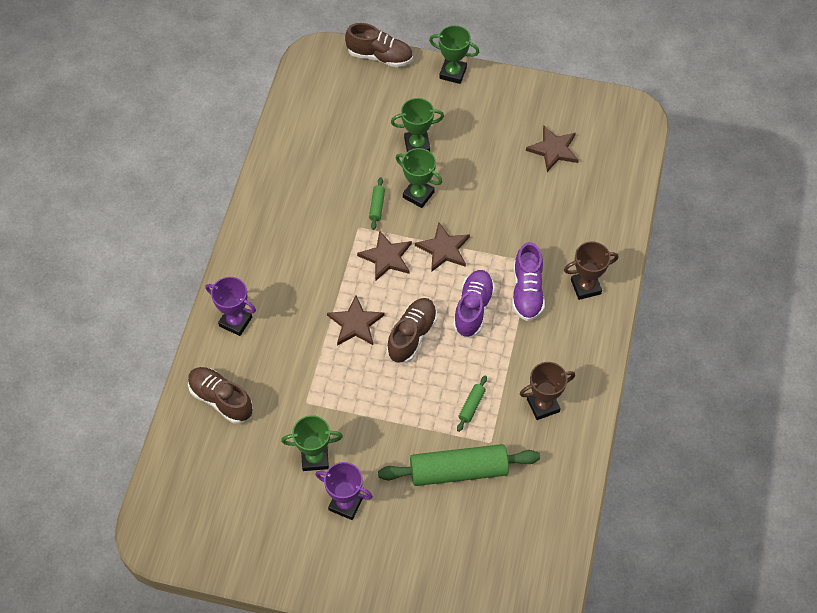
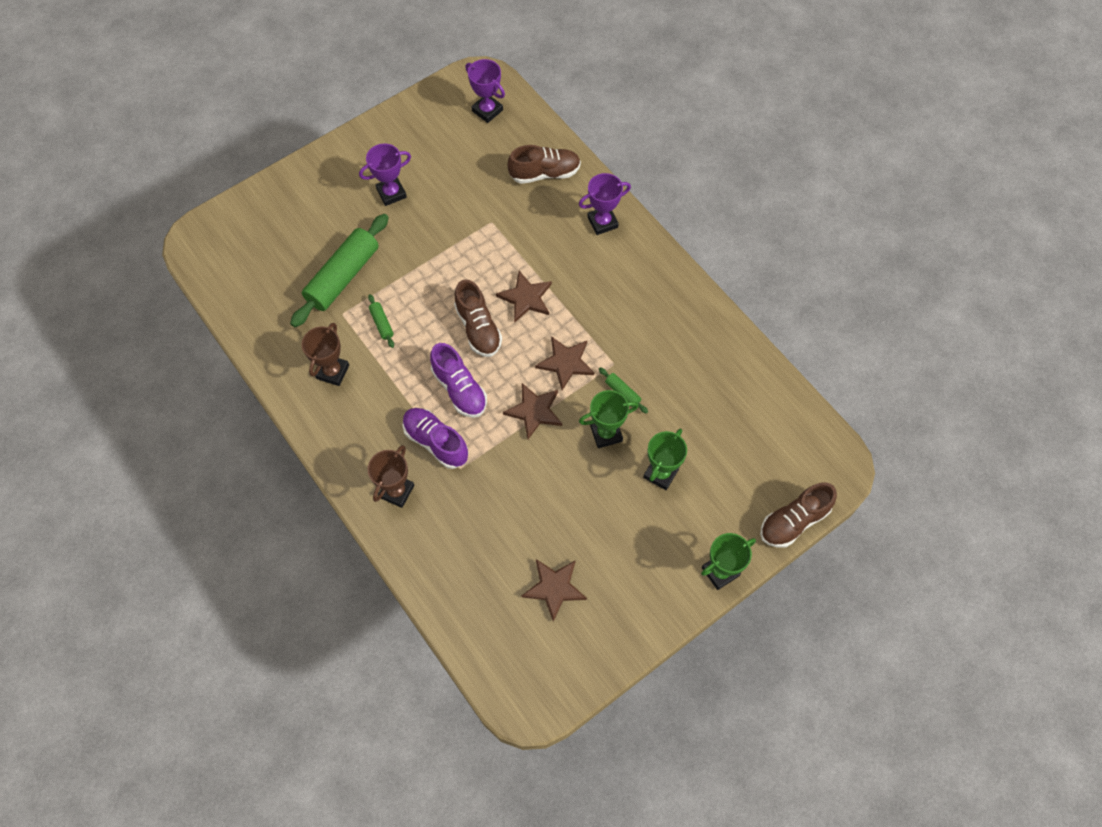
camera: 130 degrees right, 5 degrees up
green trophy [281,415,343,471] -> none
none -> purple trophy [465,59,505,123]

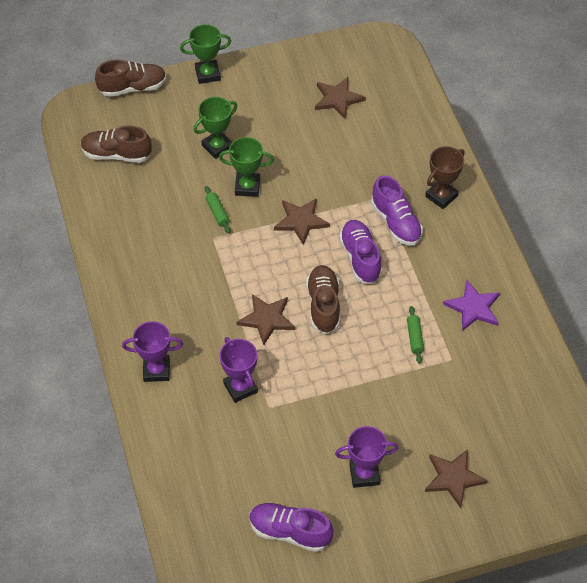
camera: 160 degrees left, 10 degrees down
green rolling pin [290,214,389,327] -> none
brown trophy [302,323,349,386] -> purple star [443,280,500,331]
purple trophy [465,59,505,123] -> purple trophy moved to [220,337,258,403]
brown shoe [508,145,581,184] -> brown shoe moved to [81,126,152,163]
brown star [535,336,594,390] -> brown star moved to [425,449,488,508]
none -> purple shoe [249,503,333,552]

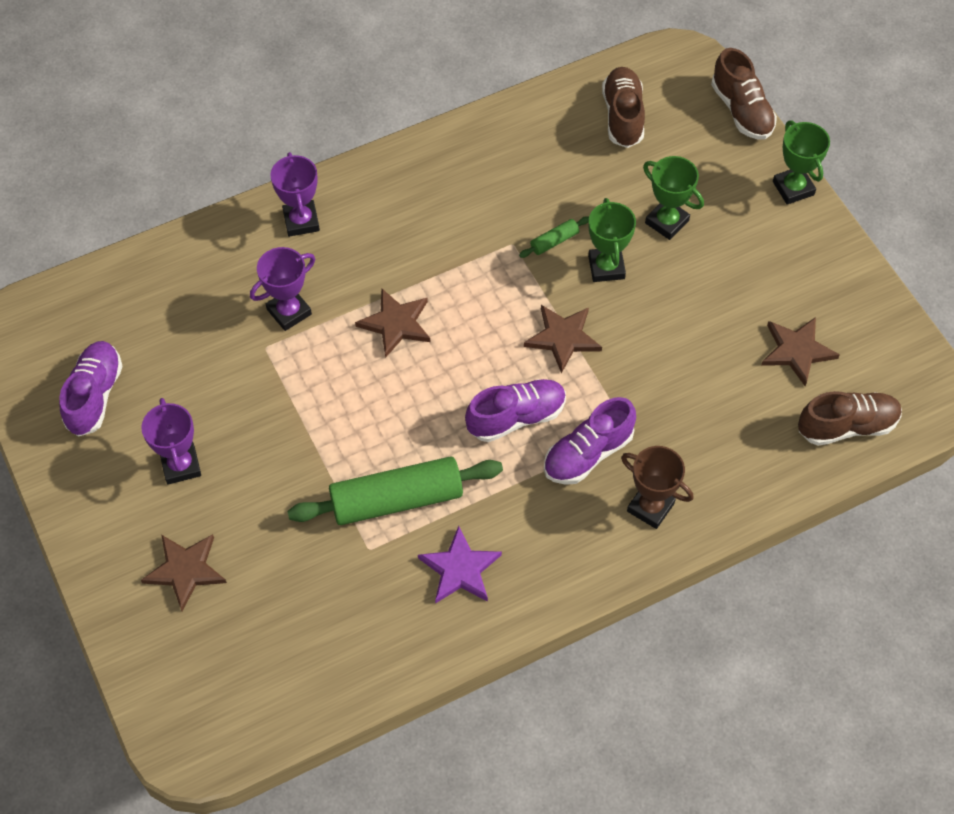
camera: 80 degrees right, 5 degrees up
brown shoe [306,265,340,334] -> brown shoe moved to [798,391,902,446]
green rolling pin [407,306,424,364] -> green rolling pin [287,456,503,525], size x2.36

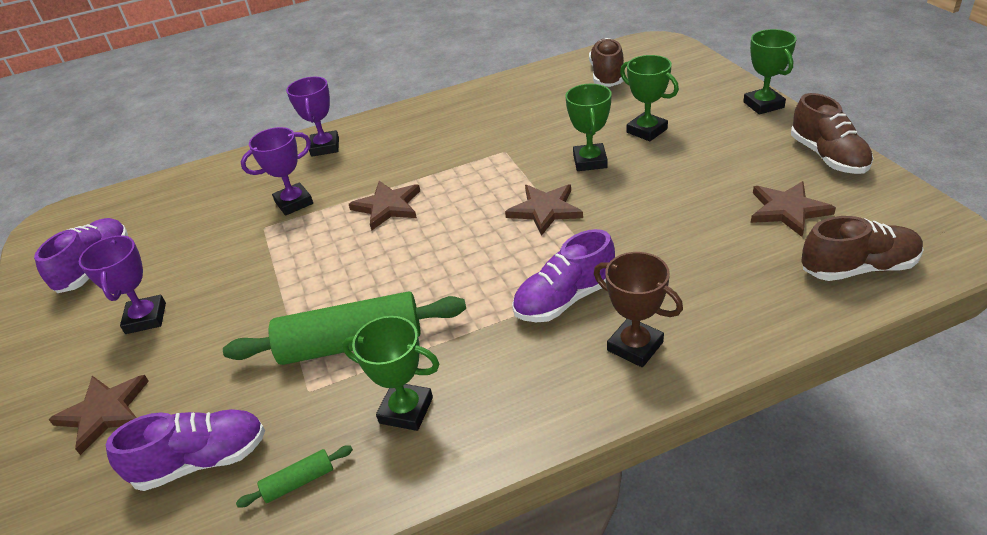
camera: 10 degrees right, 20 degrees down
purple star [418,526,502,604] -> green trophy [342,316,440,431]
purple shoe [465,379,566,442] -> purple shoe moved to [106,409,265,491]
green rolling pin [519,216,589,258] -> green rolling pin moved to [236,446,353,508]
brown shoe [711,48,777,139] -> brown shoe moved to [791,93,873,174]

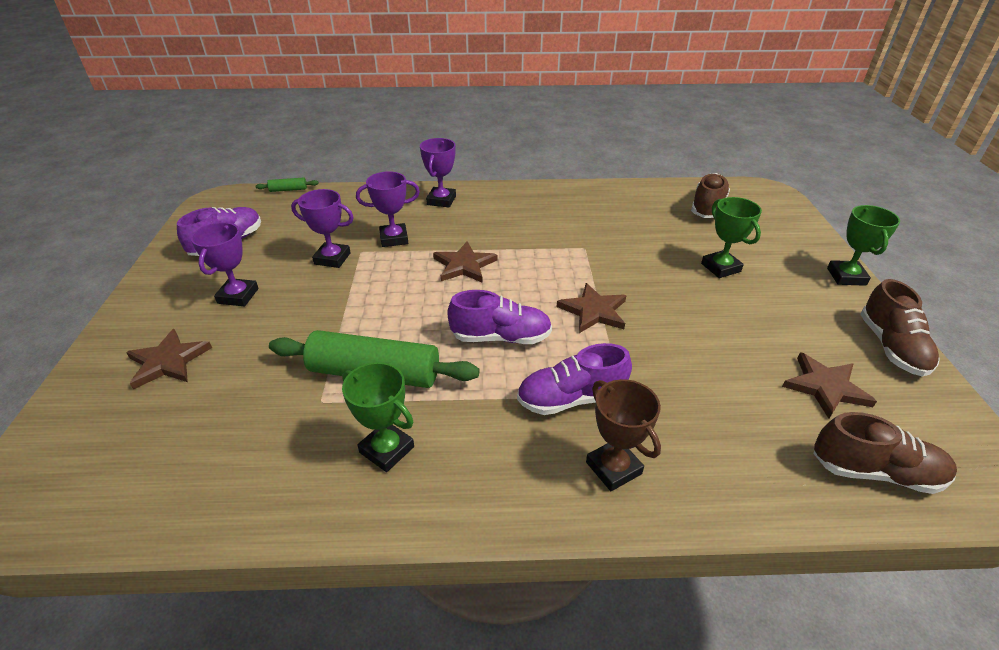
camera: 15 degrees right, 0 degrees up
purple shoe [106,409,265,491] -> purple shoe moved to [447,290,552,344]
green rolling pin [236,446,353,508] -> green rolling pin moved to [255,177,319,192]
green trophy [566,84,612,171] -> none
none -> purple trophy [291,189,354,268]

